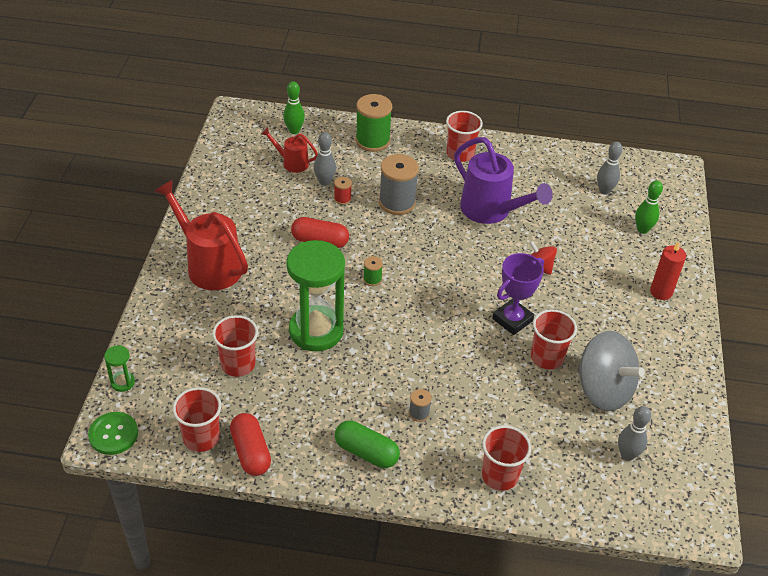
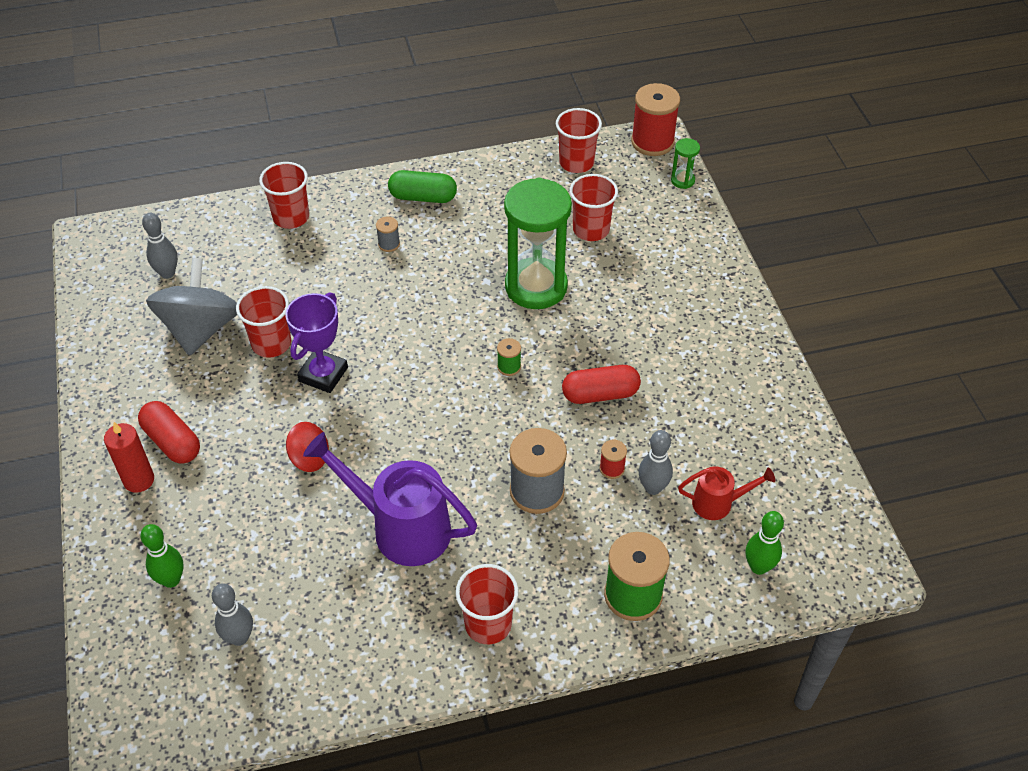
camera: 160 degrees right, 5 degrees up
green button [88,412,138,455] -> red spool [631,83,680,156]
red watering can [154,180,248,290] -> none
red capsule [230,413,271,476] -> red capsule moved to [138,401,200,464]
grey spinning top [578,331,645,411] -> grey spinning top turned 75 degrees clockwise [146,258,237,356]

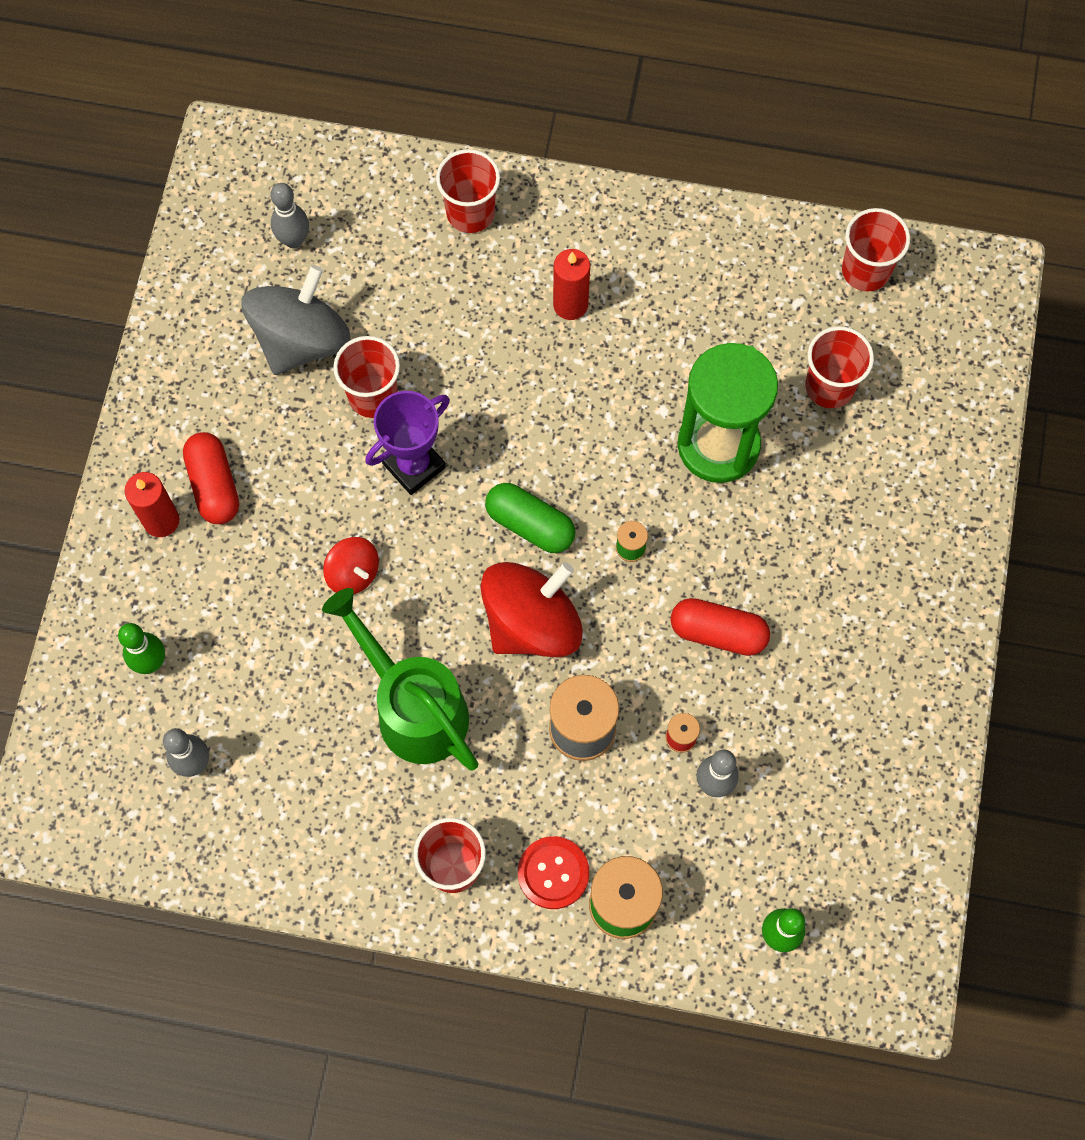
camera: 25 degrees right, 20 degrees up
purple watering can [303,432,477,566] -> green watering can [322,588,478,771]
grey spool [376,216,400,252] -> red candle [553,249,590,320]
green capsule [388,170,457,203] -> green capsule moved to [485,483,576,553]
red spool [631,83,680,156] -> none
green hourglass [671,138,700,189] -> none
red watering can [678,466,775,520] -> none
none -> red spinning top [480,562,583,657]
none -> red button [518,836,589,909]

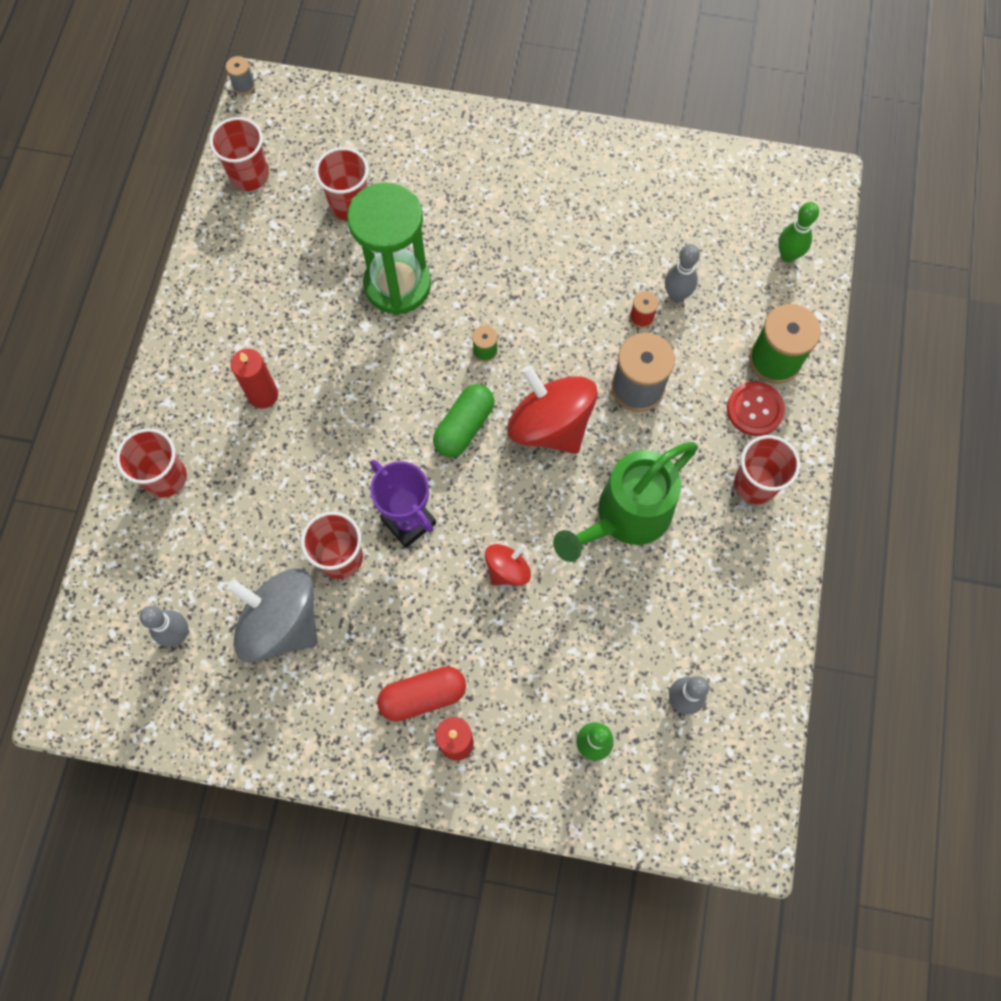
camera: 90 degrees left, 0 degrees up
red capsule [671,598,770,656] -> none
none -> grey spool [226,56,255,95]

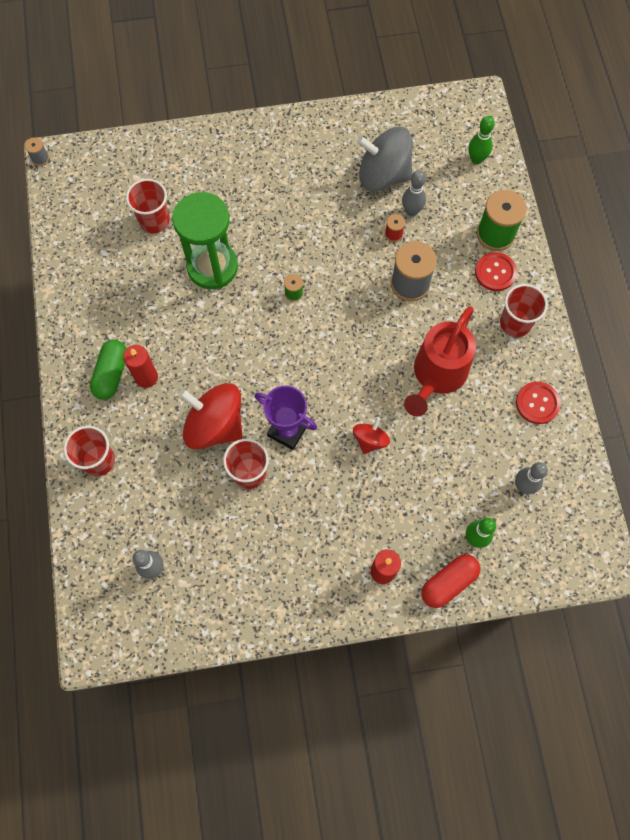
camera: 20 degrees left, 0 degrees up
red cup [209,117,269,191] -> none
grey spinning top [226,568,317,662] -> grey spinning top moved to [357,127,413,191]
red capsule [377,666,466,721] -> red capsule moved to [421,554,480,608]
green capsule [433,384,494,457] -> green capsule moved to [90,340,127,400]
red spinning top [507,365,598,454] -> red spinning top moved to [179,383,242,449]
green watering can [553,442,698,562] -> red watering can [404,306,476,417]
none -> red button [516,382,561,424]

